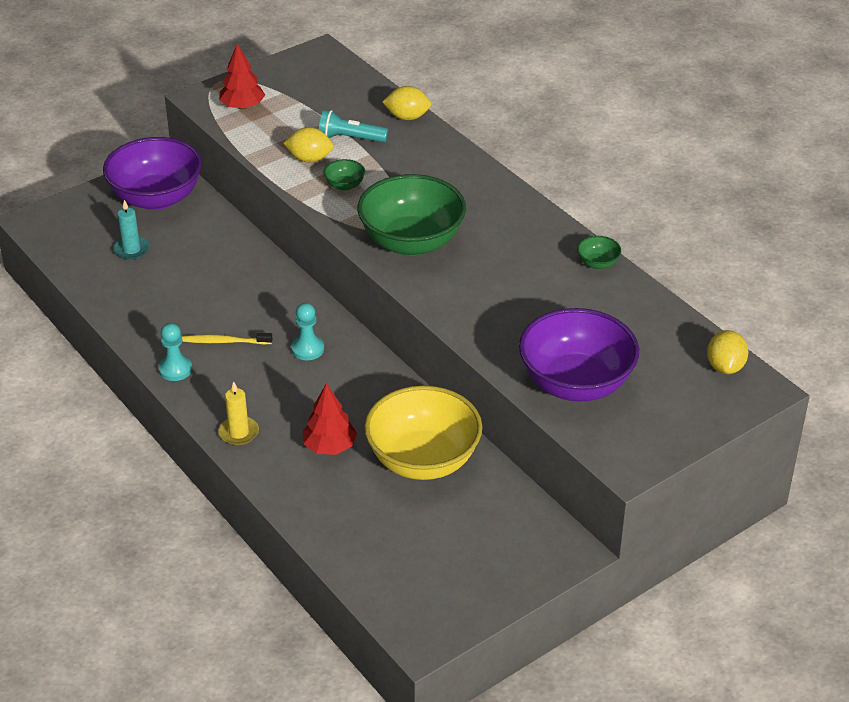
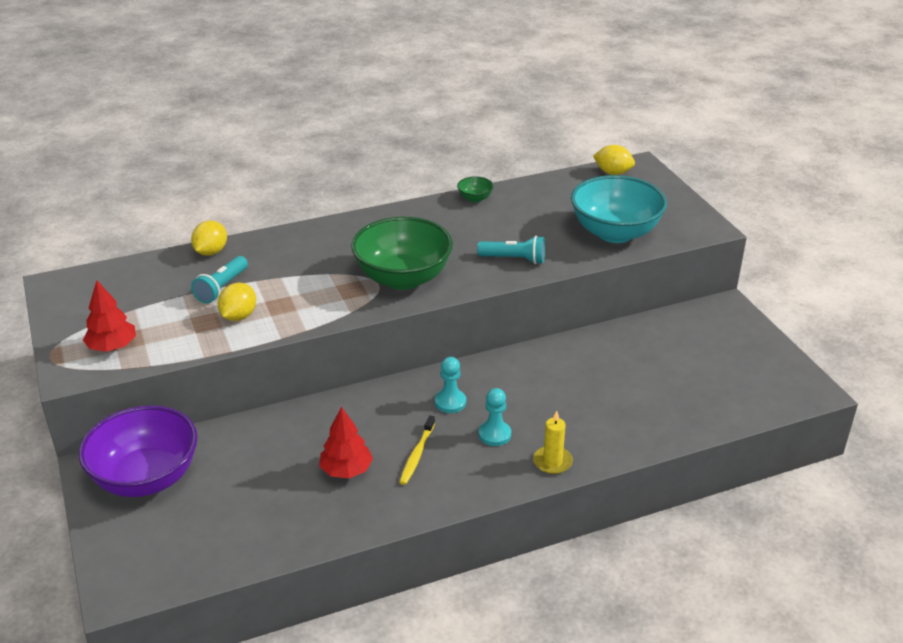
camera: 75 degrees left, 5 degrees down
turquoise candle [113,200,149,260] -> none
turquoise pawn [159,323,192,381] -> turquoise pawn moved to [479,388,511,446]
red tree [302,383,357,455] -> red tree moved to [319,407,373,478]
green bowl [323,159,365,191] -> none
yellow bowl [364,386,482,480] -> none
purple bowl [519,308,639,401] -> turquoise bowl [571,175,667,243]
none -> turquoise flashlight [477,236,545,264]

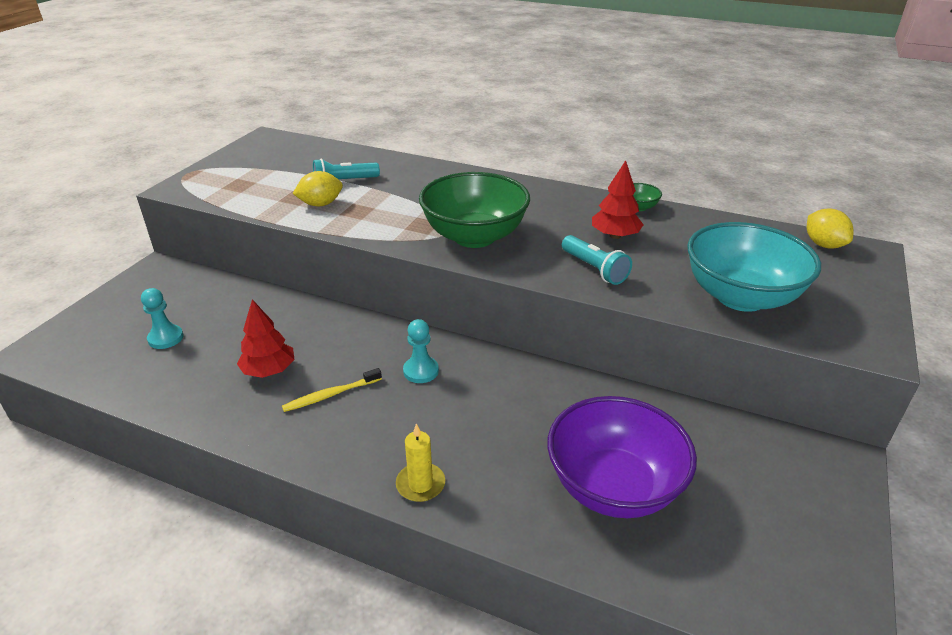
camera: 45 degrees right, 0 degrees up
purple bowl [79,405,198,497] -> purple bowl moved to [547,396,697,518]
red tree [83,280,136,352] -> red tree moved to [592,160,644,239]
yellow lemon [191,221,227,256] -> none
turquoise pawn [479,388,511,446] -> turquoise pawn moved to [141,288,183,349]

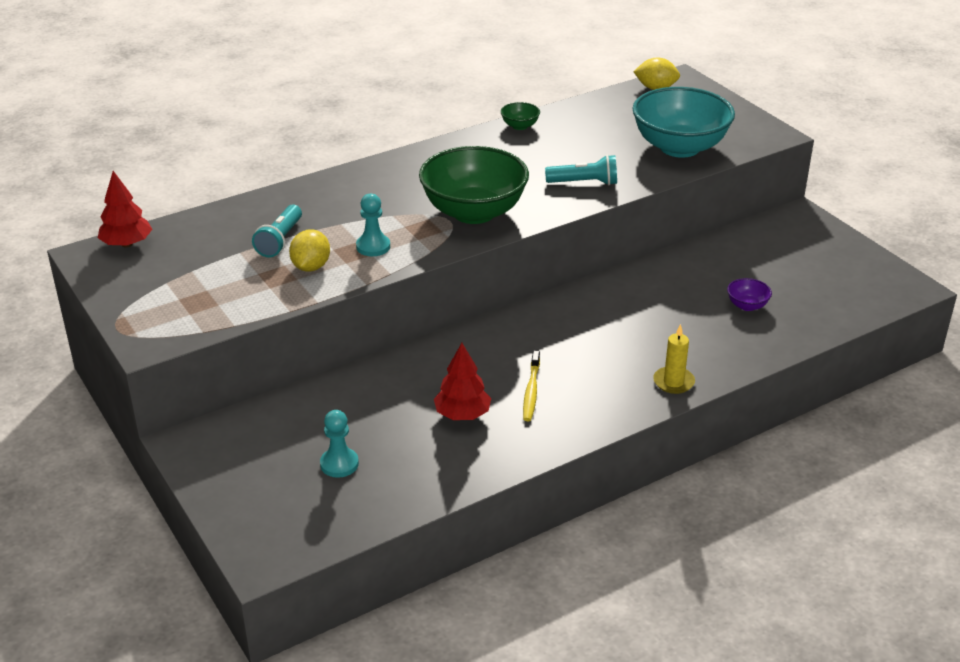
camera: 55 degrees left, 0 degrees up
turquoise pawn [403,319,439,383] -> turquoise pawn moved to [356,194,390,256]
purple bowl [547,396,697,518] -> purple bowl [727,278,772,311], size x0.40
red tree [592,160,644,239] -> red tree moved to [98,171,152,247]

